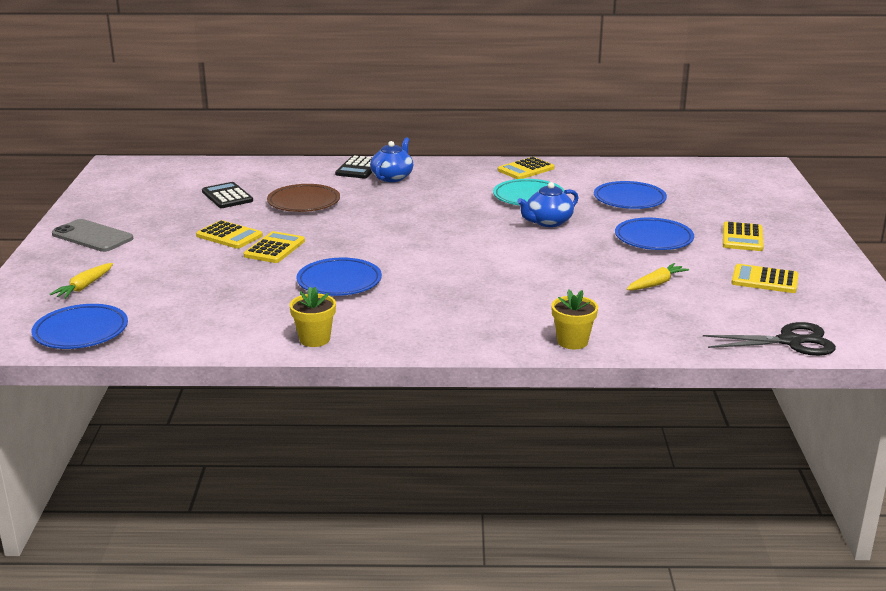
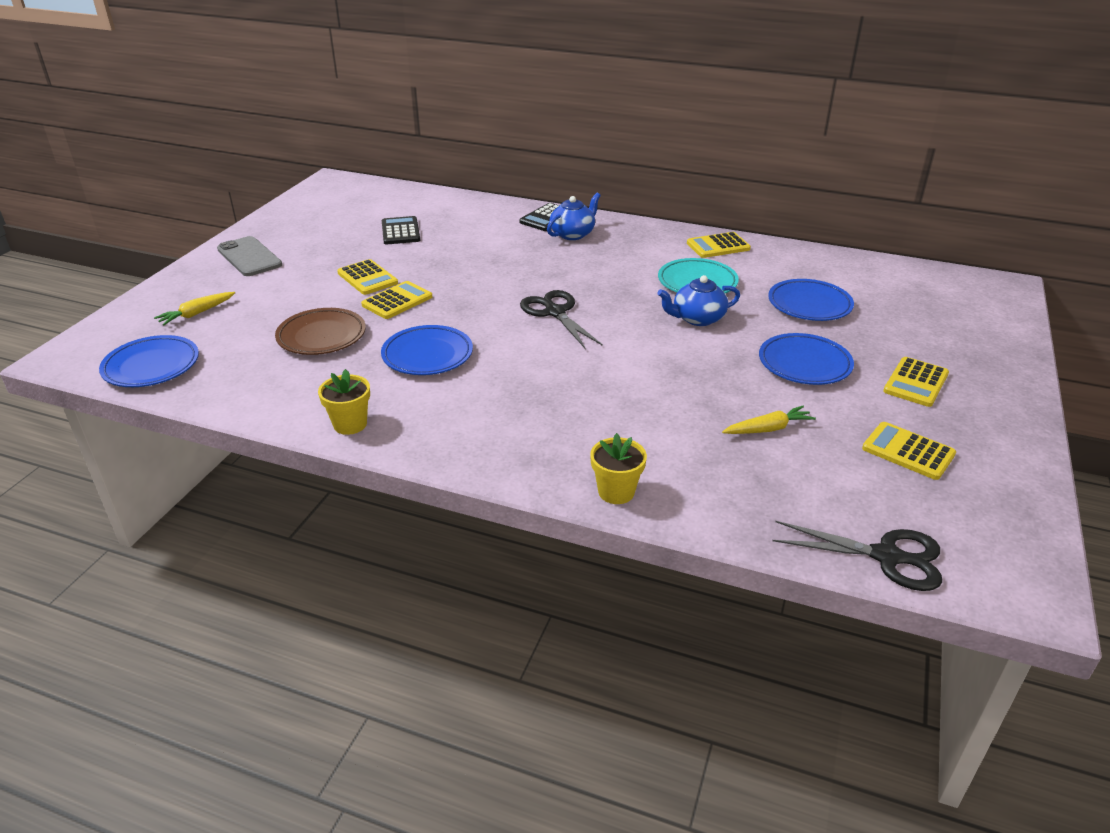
camera: 20 degrees right, 10 degrees up
brown plate [267,184,340,212] -> brown plate moved to [275,308,366,355]
none -> black scissors [520,290,603,348]

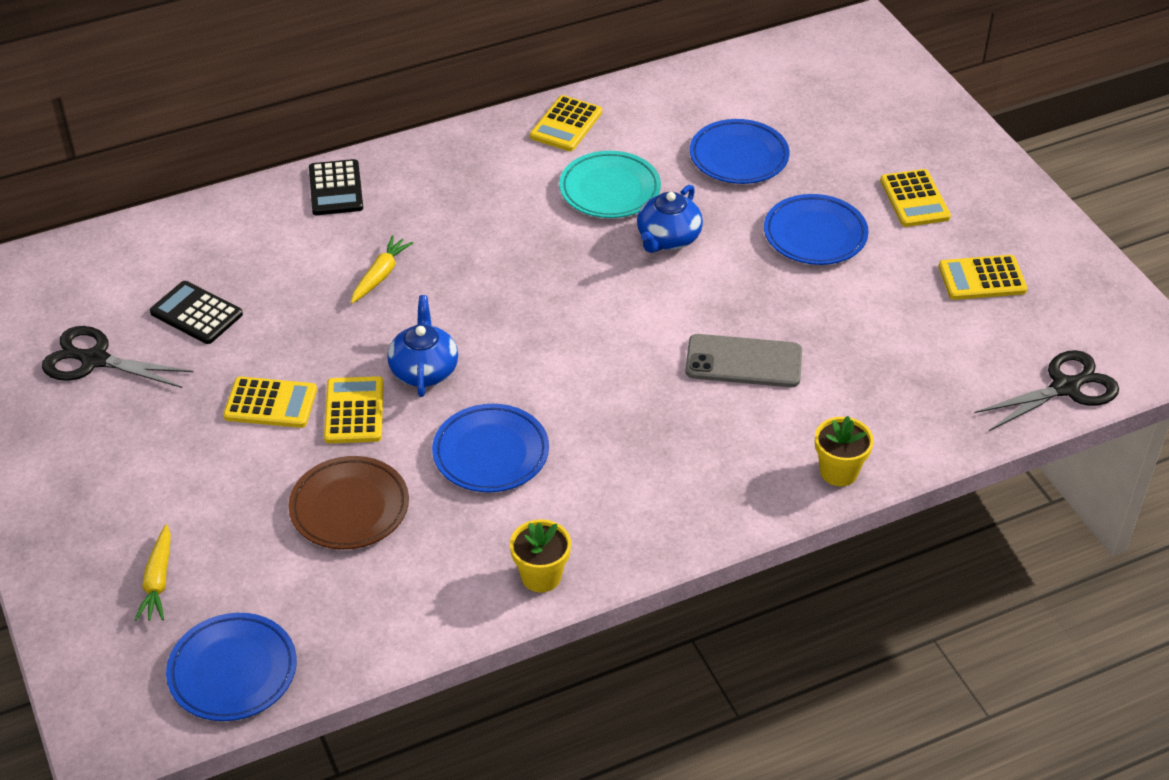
camera: 45 degrees left, 10 degrees up
grey phone [217,236,282,276] -> grey phone moved to [685,334,802,387]
black scissors [520,290,603,348] -> black scissors moved to [42,326,193,388]
blue teapot [547,193,601,240] -> blue teapot moved to [387,295,458,397]
yellow carrot [722,406,816,434] -> yellow carrot moved to [351,235,413,304]

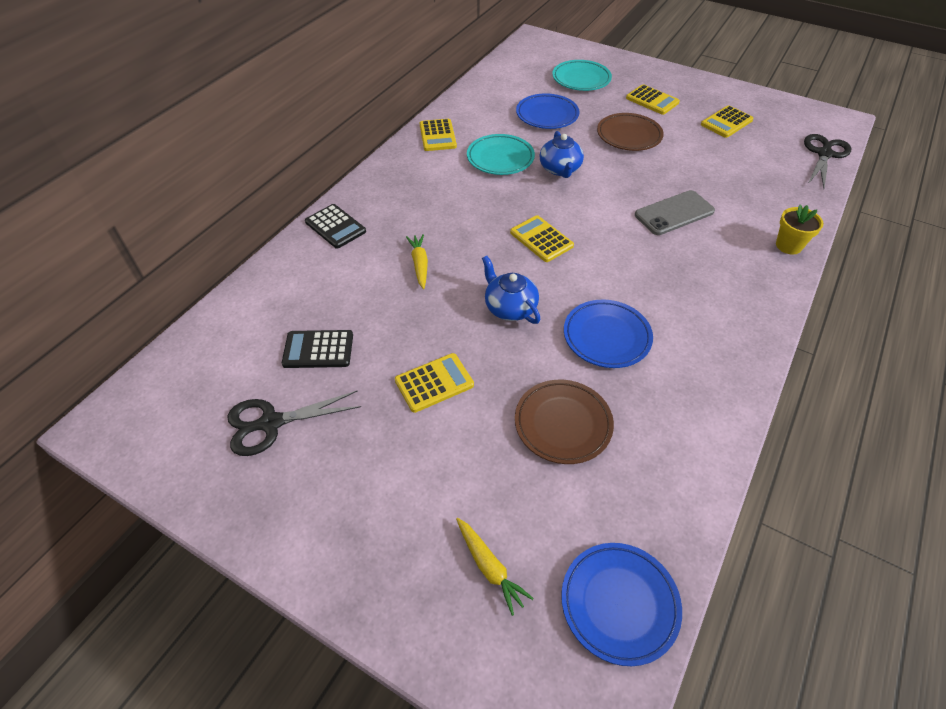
camera: 35 degrees left, 5 degrees up
yellow calculator [324,376,384,443] -> yellow calculator moved to [510,215,574,262]
yellow flower pot [510,519,571,593] -> none
blue plate [764,194,869,265] -> brown plate [597,113,664,151]
none -> turquoise plate [552,60,612,91]

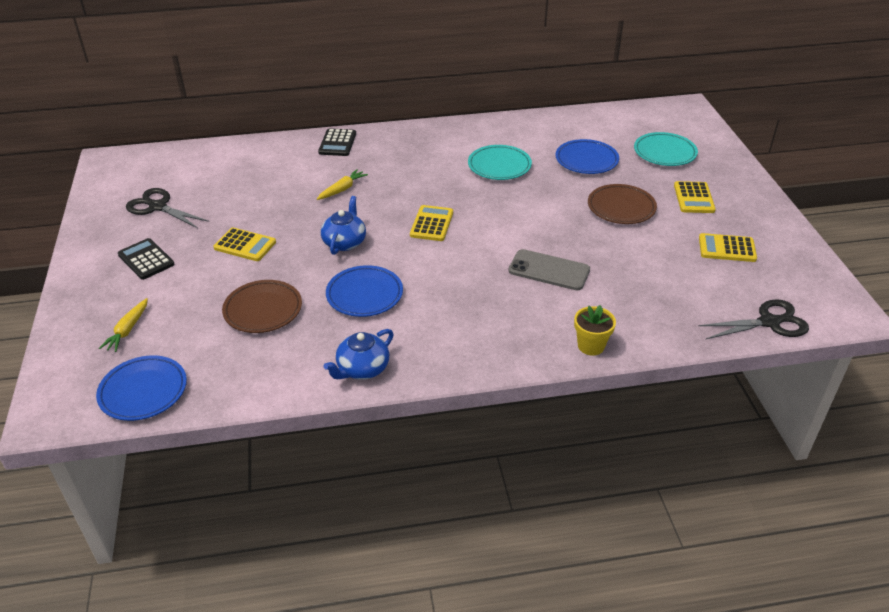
camera: 50 degrees right, 10 degrees down
black calculator [282,330,353,368] -> black calculator moved to [118,238,175,280]
yellow calculator [420,119,457,151] -> none
blue teapot [540,131,584,178] -> blue teapot moved to [323,329,394,380]

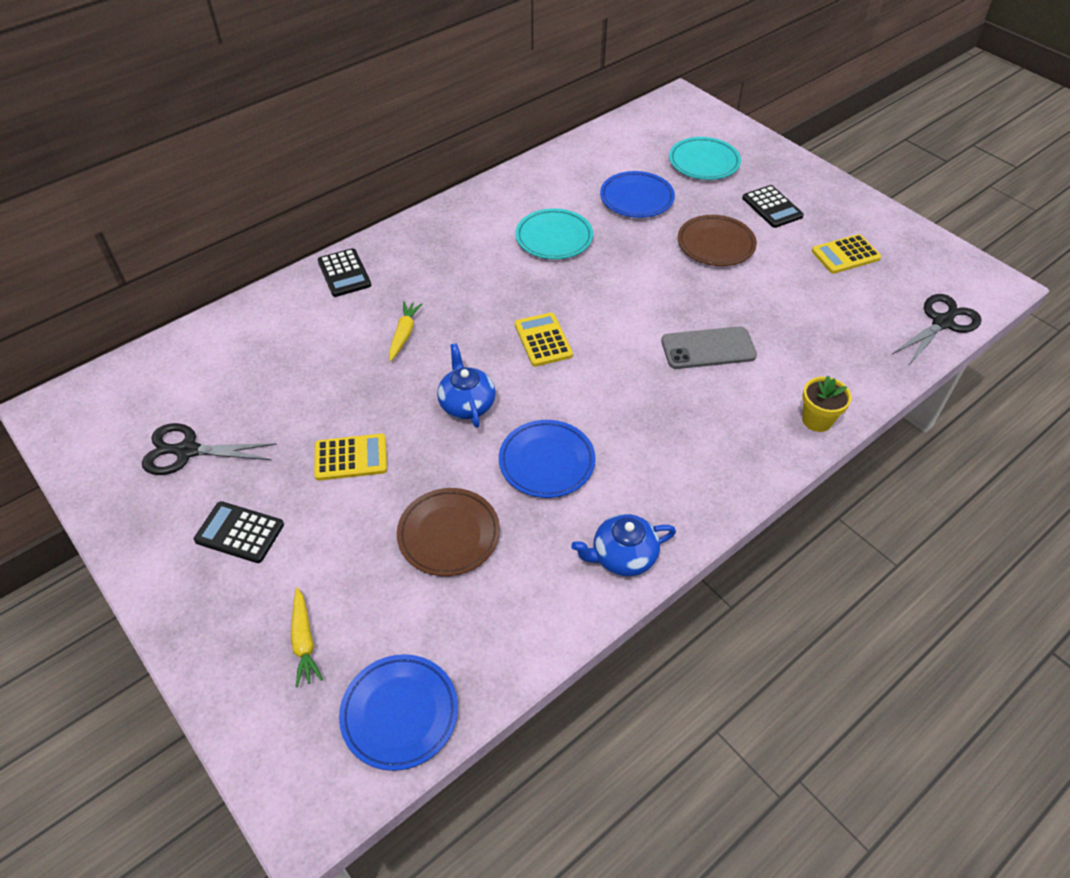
camera: 30 degrees left, 10 degrees up
blue teapot [323,329,394,380] -> blue teapot turned 60 degrees clockwise [571,514,676,577]
yellow calculator [674,181,716,213] -> black calculator [742,185,804,228]

